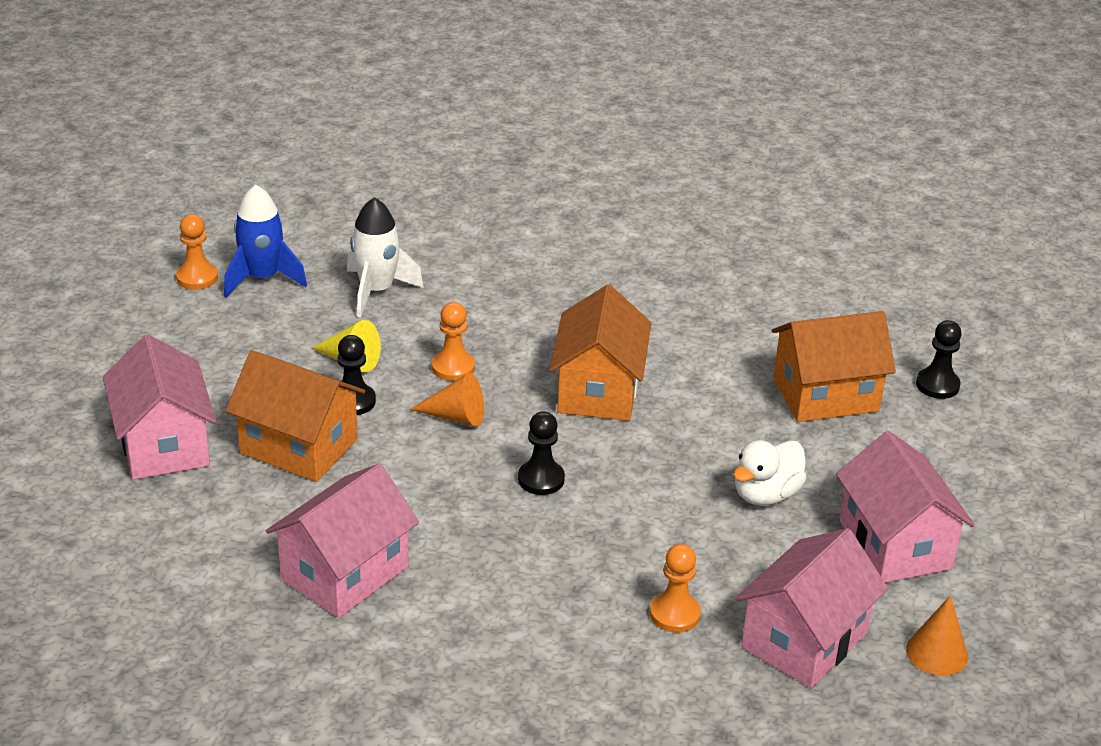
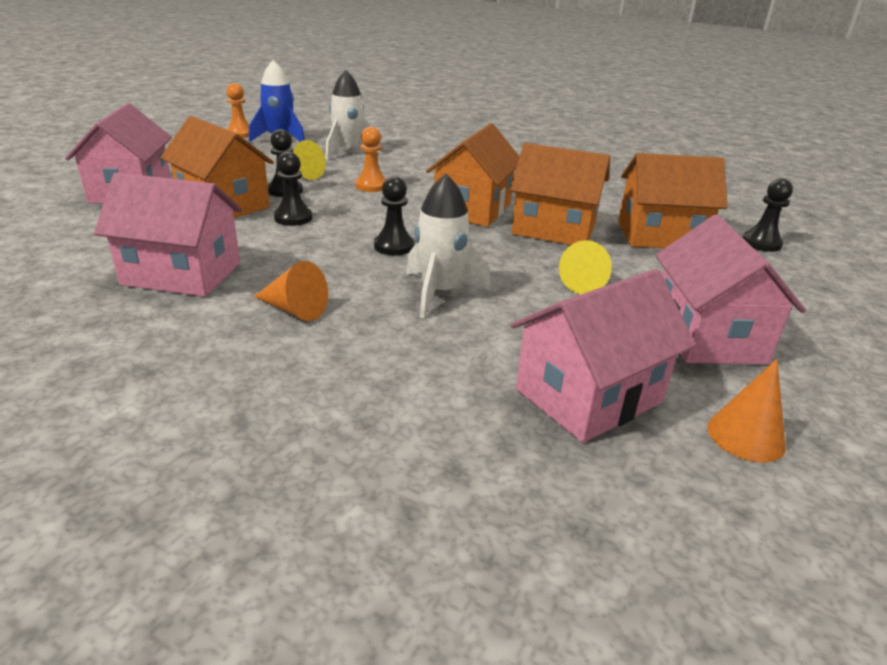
camera: 15 degrees right, 5 degrees down
pink house [266,463,419,618] -> pink house turned 45 degrees clockwise [94,172,242,297]
orange cone [410,373,484,427] -> orange cone moved to [254,261,328,321]
orange pawn [650,544,701,633] -> none
white duck [733,440,807,506] -> yellow cone [559,240,612,294]
none -> black pawn [274,152,312,226]
none -> white rocket [406,174,491,318]
none -> orange house [510,143,610,245]

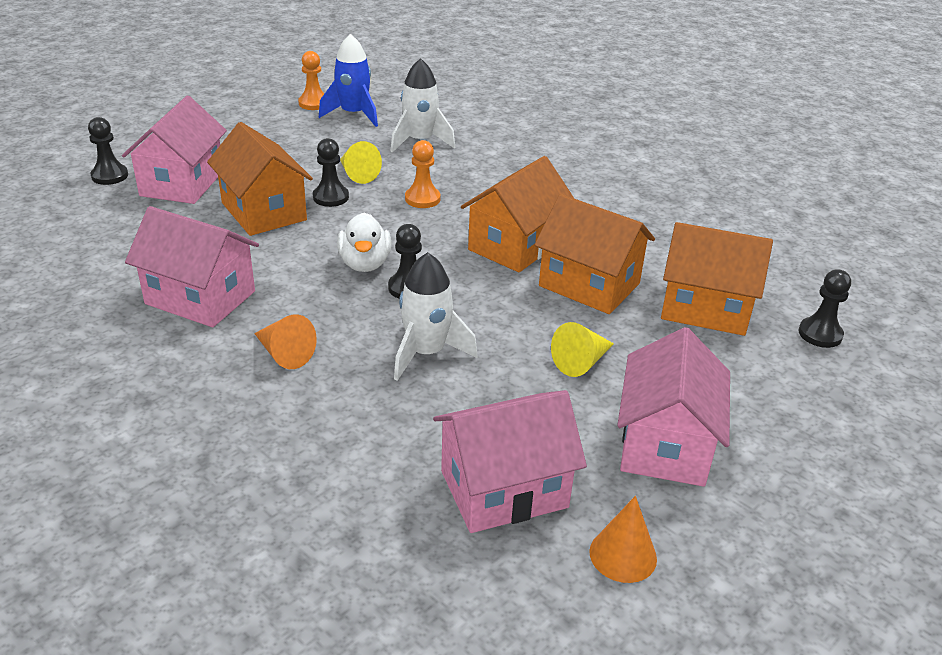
camera: 15 degrees right, 5 degrees up
black pawn [274,152,312,226] -> black pawn moved to [88,117,128,185]
none -> white duck [337,213,391,272]

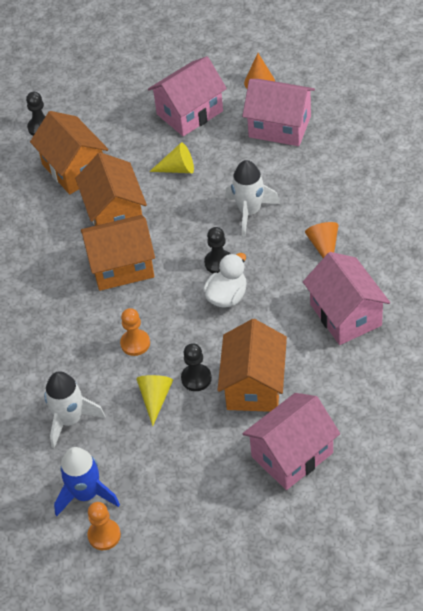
camera: 135 degrees left, 15 degrees up
black pawn [88,117,128,185] -> none

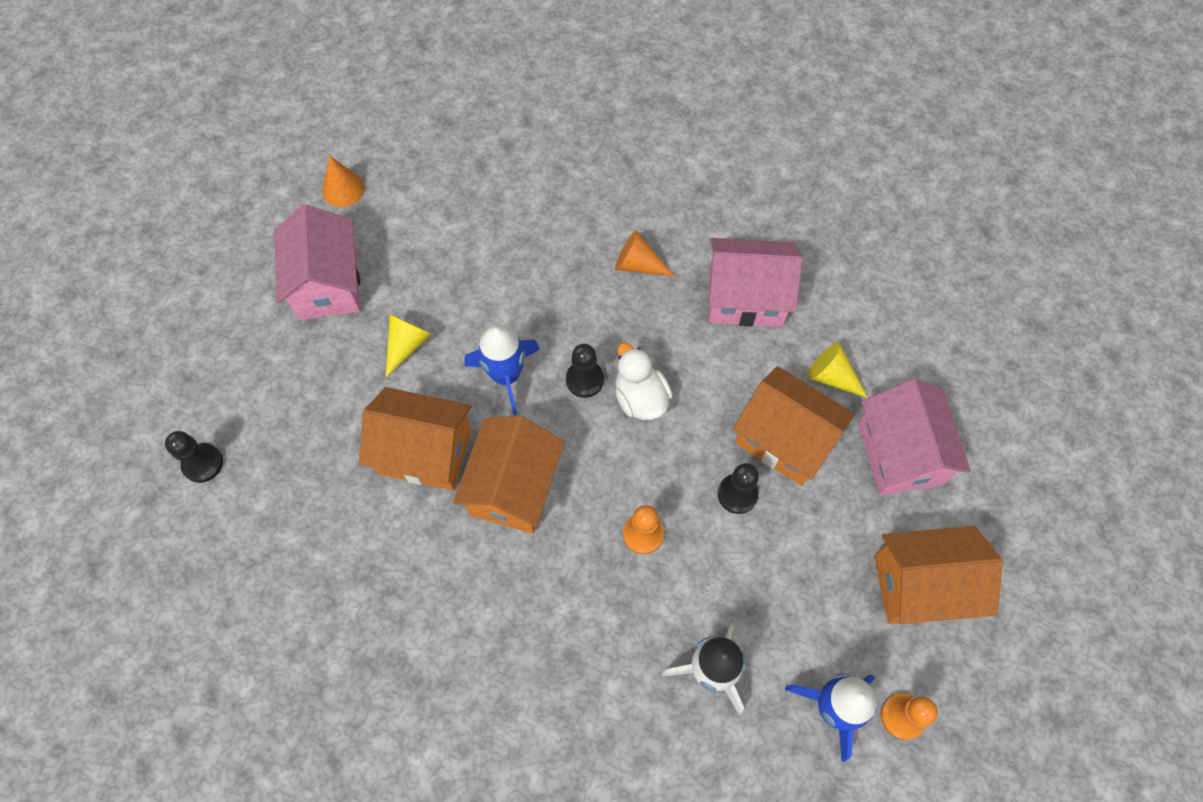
camera: 65 degrees left, 15 degrees up
orange house [30,111,109,194] -> orange house moved to [874,526,1002,624]
yellow cone [136,375,173,426] -> yellow cone moved to [807,343,868,398]
white rocket [225,160,280,236] -> none
pink house [242,79,315,146] -> none
none -> blue rocket [465,324,540,415]

